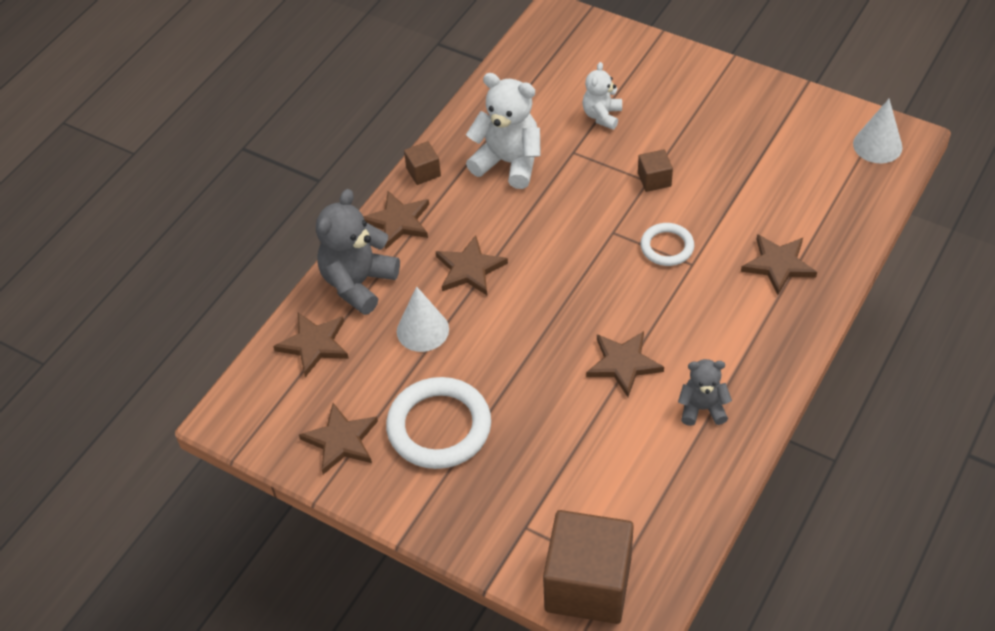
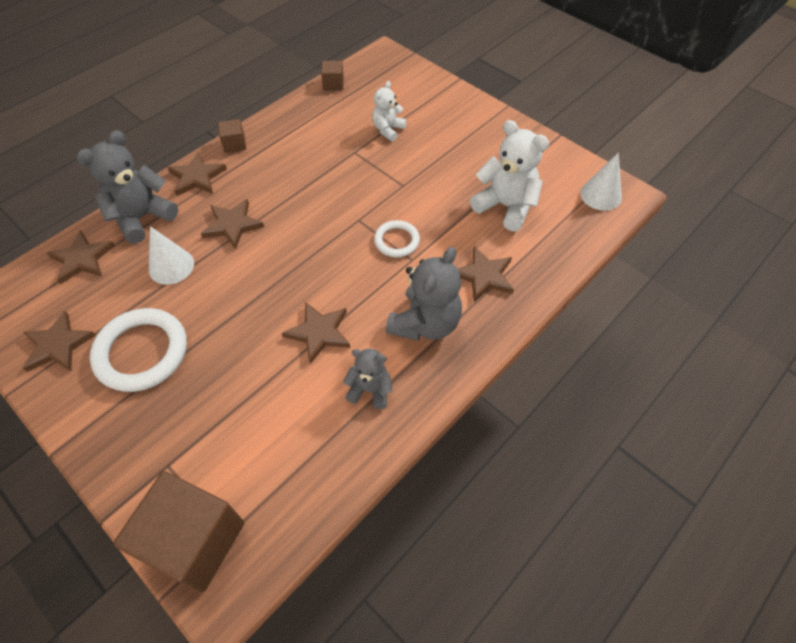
camera: 10 degrees right, 5 degrees up
white teddy bear [466,73,541,189] -> white teddy bear moved to [470,120,549,232]
brown cube [638,150,673,192] -> brown cube moved to [321,61,344,90]
none -> grey teddy bear [386,247,462,341]

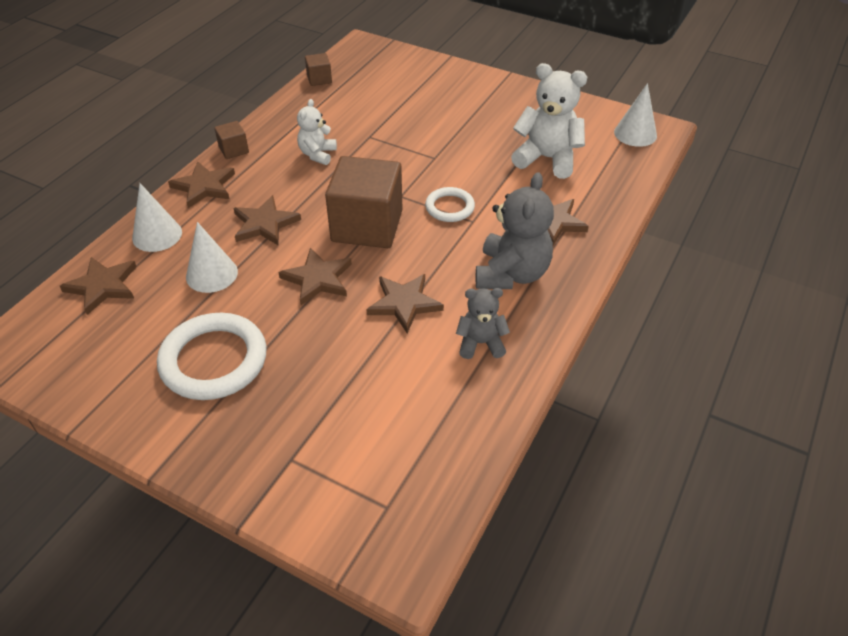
camera: 15 degrees left, 10 degrees down
brown star [23,311,96,372] -> brown star moved to [278,248,352,305]
grey teddy bear [77,130,178,244] -> white cone [132,183,182,252]
brown cube [113,471,244,593] -> brown cube moved to [325,156,403,248]
white teddy bear [372,81,407,141] -> white teddy bear moved to [297,99,337,165]

